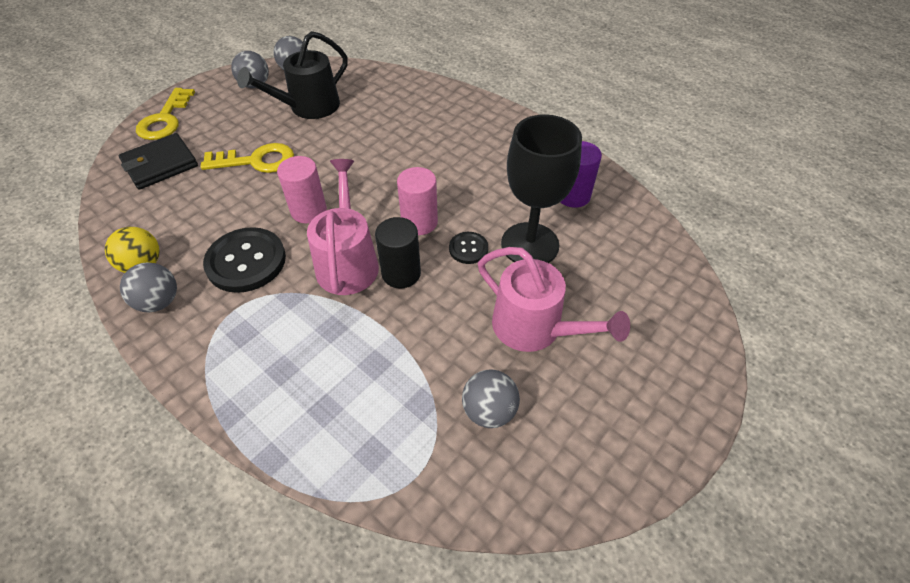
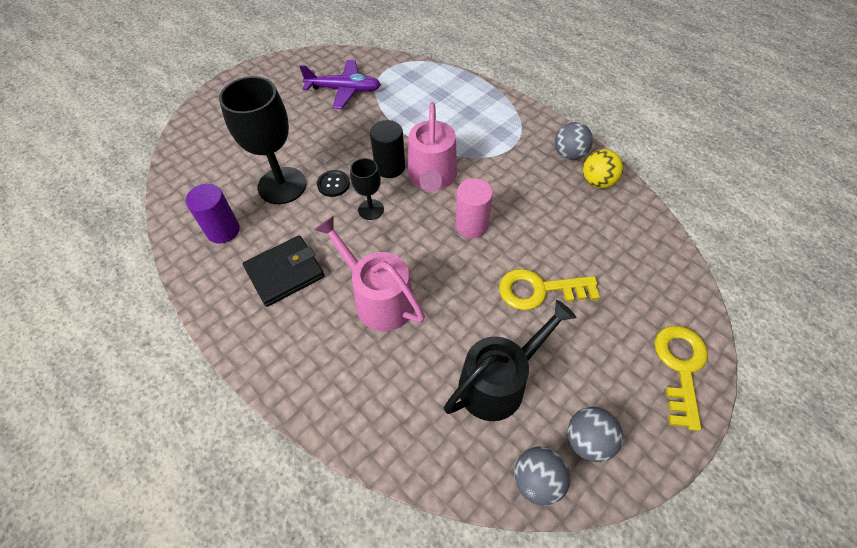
camera: 175 degrees left, 5 degrees up
black wallet [119,133,198,190] -> black wallet moved to [243,235,324,307]
black button [203,227,286,293] -> none
pink cylinder [397,167,438,235] -> black goblet [350,158,384,220]
grey ball [462,370,520,428] -> purple plane [299,60,381,109]
pink watering can [478,247,630,352] -> pink watering can moved to [314,216,425,331]

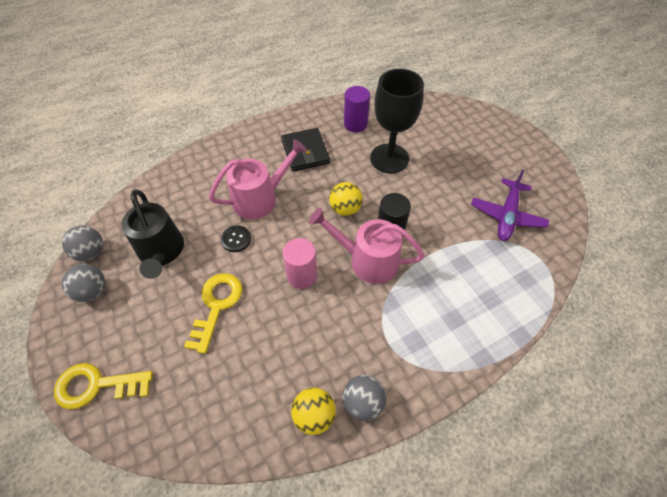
camera: 105 degrees right, 0 degrees up
black button [317,170,350,197] -> black button moved to [221,226,251,252]
black goblet [350,158,384,220] -> yellow ball [329,182,363,216]
yellow key [654,326,708,431] -> yellow key turned 150 degrees clockwise [54,363,153,410]

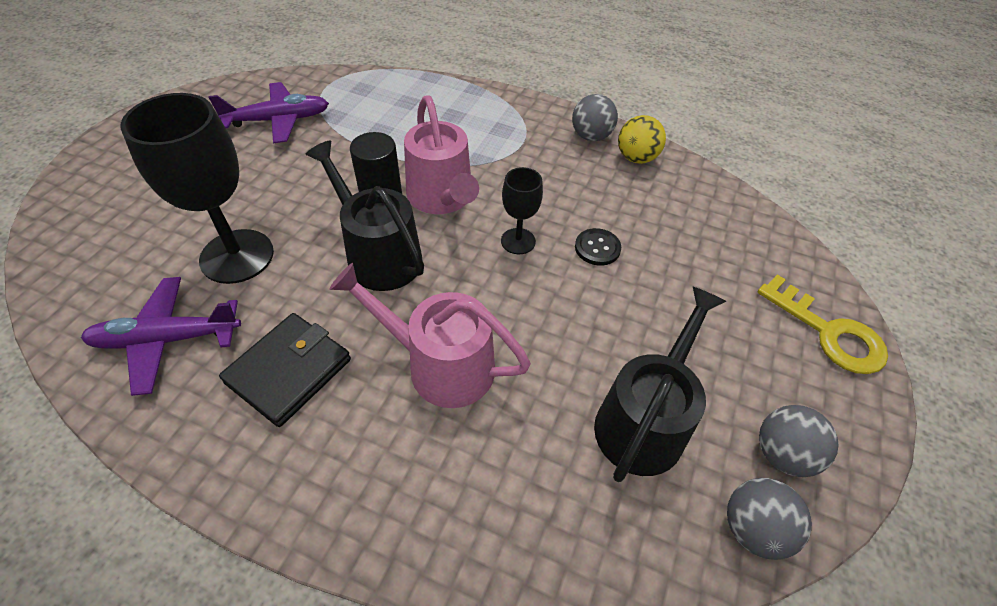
camera: 130 degrees left, 5 degrees down
yellow key [184,273,242,354] -> none
black button [221,226,251,252] -> black button moved to [575,228,621,266]
pink cylinder [283,238,317,289] -> black goblet [501,167,543,254]
yellow ball [329,182,363,216] -> black watering can [305,141,424,291]
purple cylinder [344,86,370,132] -> purple plane [81,277,241,396]

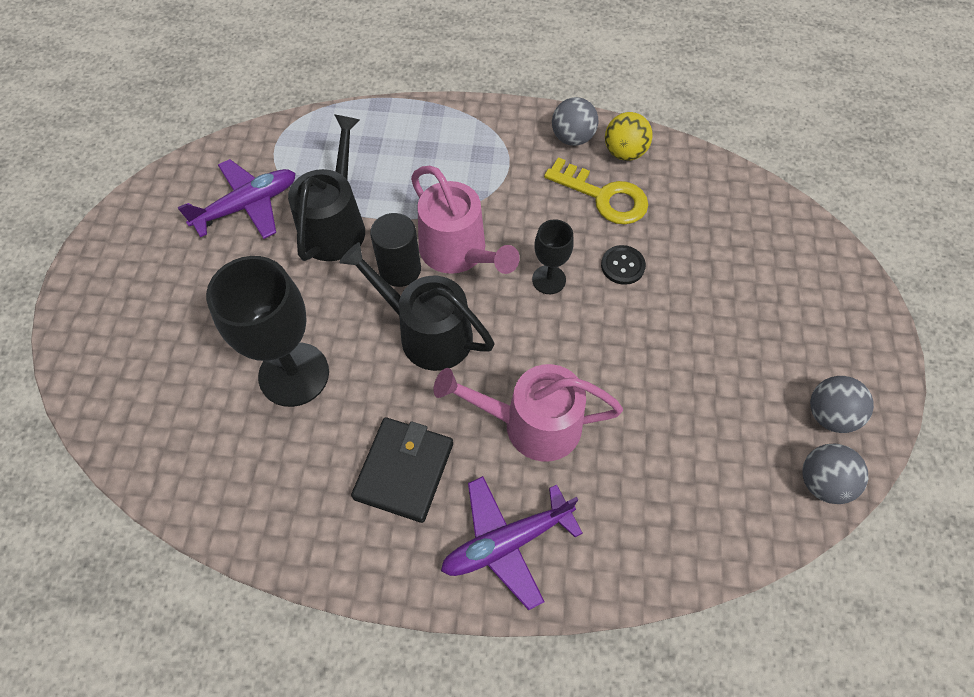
camera: 15 degrees left, 10 degrees up
purple plane [81,277,241,396] -> purple plane moved to [441,476,583,610]
black watering can [594,287,726,482] -> black watering can moved to [288,115,365,261]
yellow key [757,274,888,374] -> yellow key moved to [544,157,648,224]

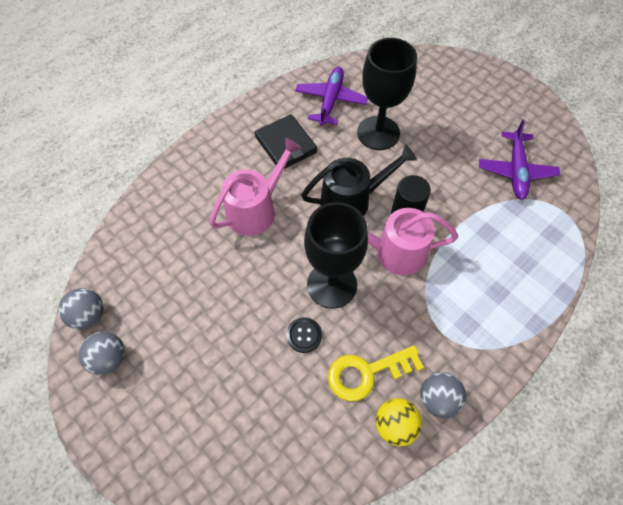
camera: 130 degrees right, 0 degrees up
black watering can [288,115,365,261] -> none
purple plane [441,476,583,610] -> purple plane moved to [295,67,368,126]
black goblet [532,219,574,294] -> black goblet [304,202,368,309], size x1.93

